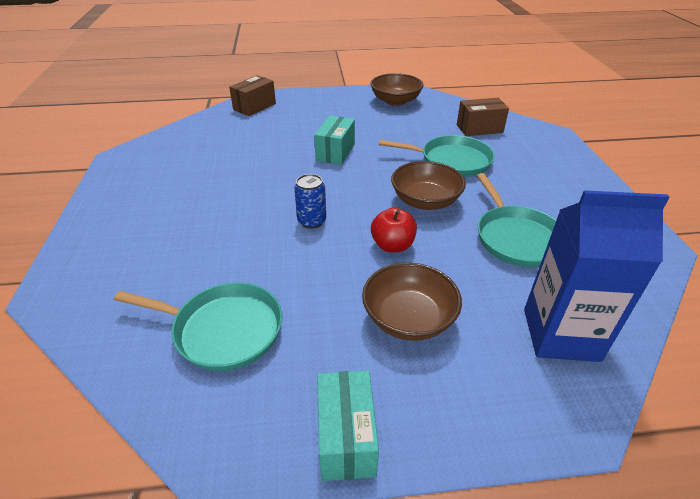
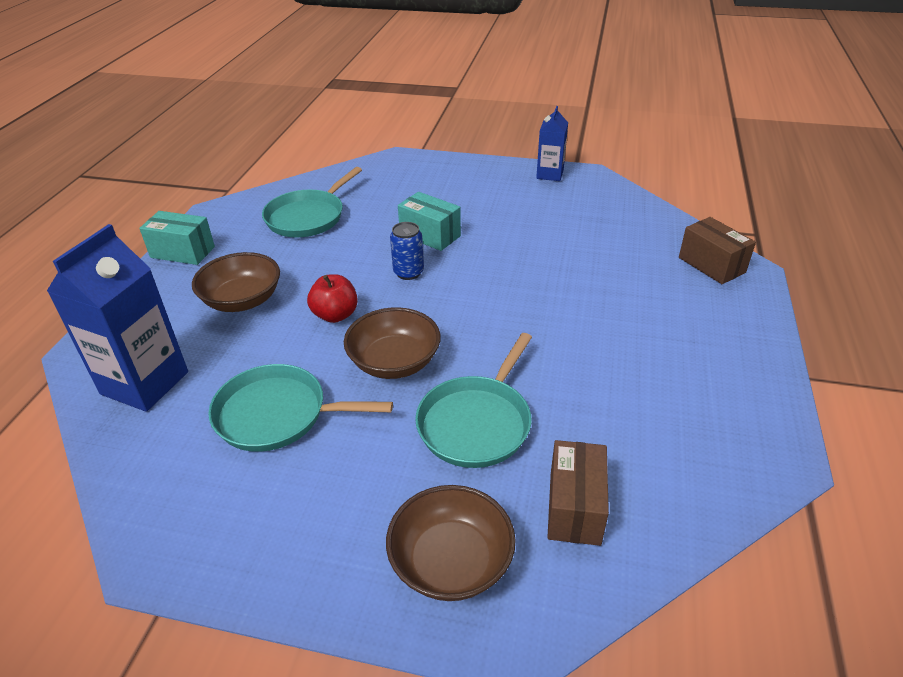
camera: 110 degrees right, 0 degrees up
turquoise box [314,115,355,165] -> turquoise box moved to [398,192,461,251]
brown bowl [370,73,424,106] -> brown bowl moved to [386,485,516,601]
none -> blue carton [536,106,568,181]

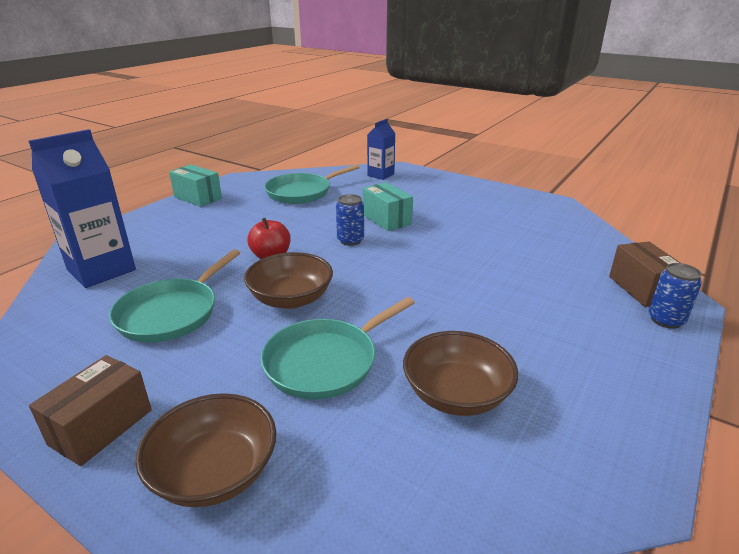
camera: 20 degrees right, 10 degrees down
brown bowl [192,252,280,312] -> brown bowl moved to [403,331,518,416]
turquoise pan [208,364,393,452] -> turquoise pan turned 90 degrees counterclockwise [109,249,240,343]
blue carton [536,106,568,181] -> blue carton moved to [367,119,396,180]
brown box [547,440,609,546] -> brown box moved to [29,355,152,466]
none -> blue can [649,263,702,329]

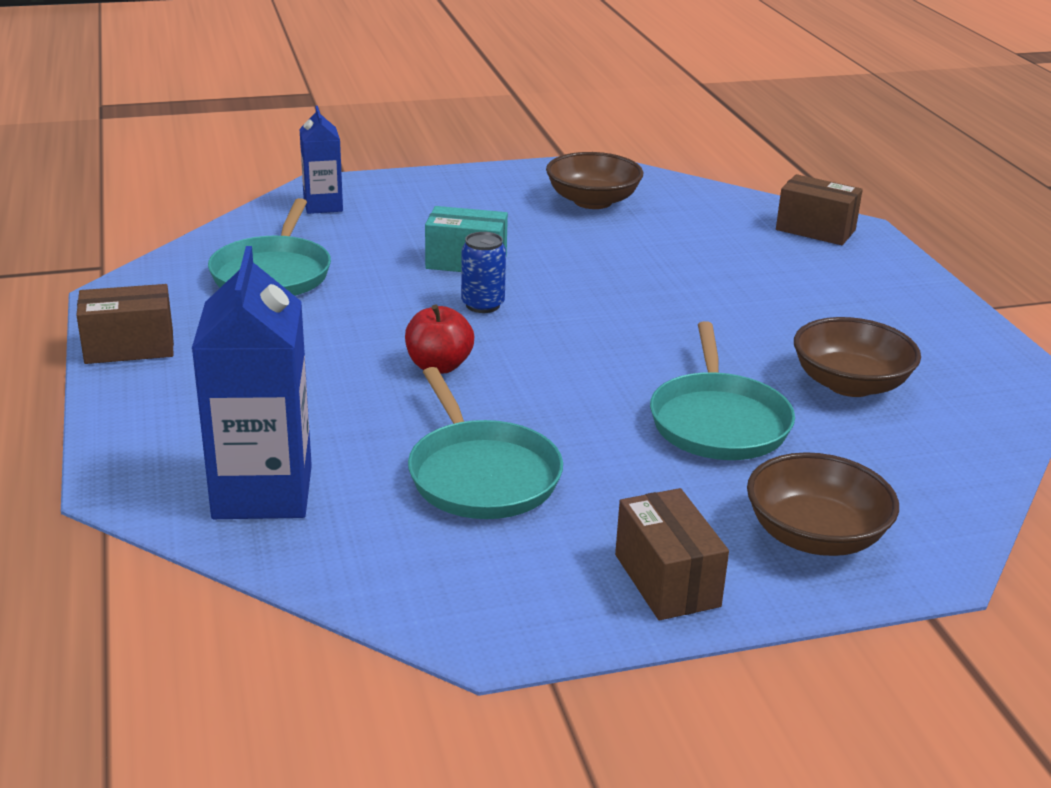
camera: 50 degrees left, 0 degrees up
turquoise box [169,164,222,207] -> brown box [76,284,174,364]
brown bowl [244,252,333,309] -> brown bowl moved to [546,152,643,209]
blue can [649,263,702,329] -> none

